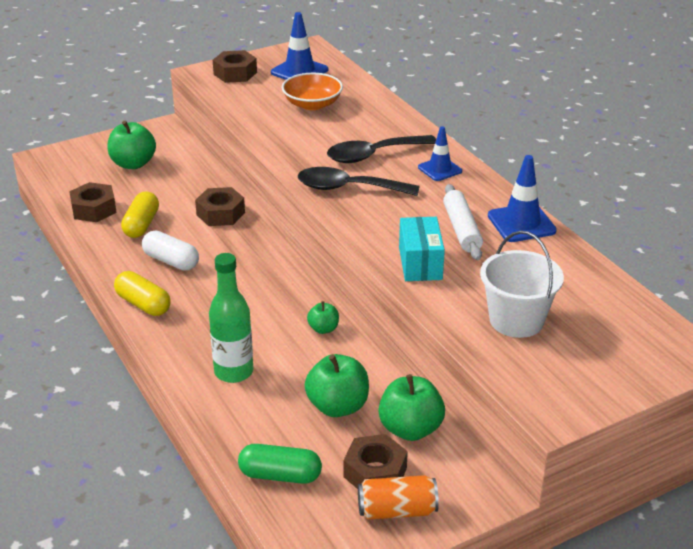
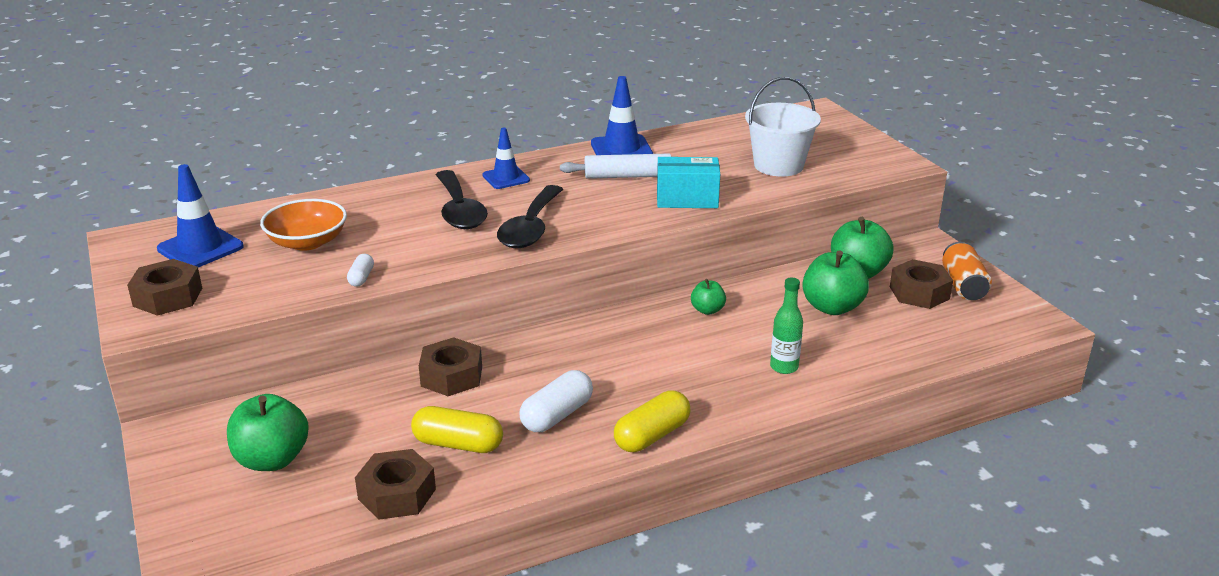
camera: 85 degrees left, 5 degrees down
green bottle [209,253,253,383] -> green bottle [770,278,803,374], size x0.64
green capsule [238,444,322,484] -> none
none -> white capsule [347,254,374,287]

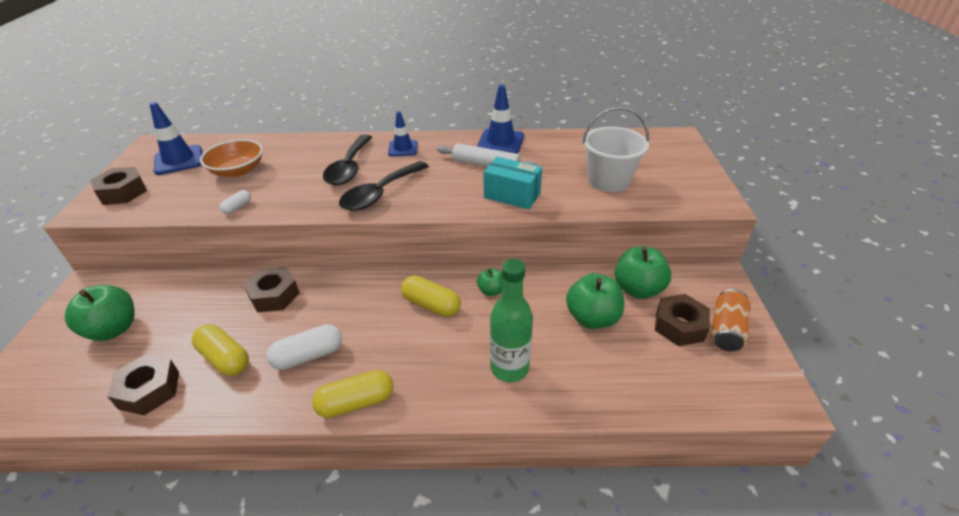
camera: 25 degrees right, 10 degrees up
green bottle [770,278,803,374] -> green bottle [490,259,533,382], size x1.57
none -> yellow capsule [401,275,461,317]

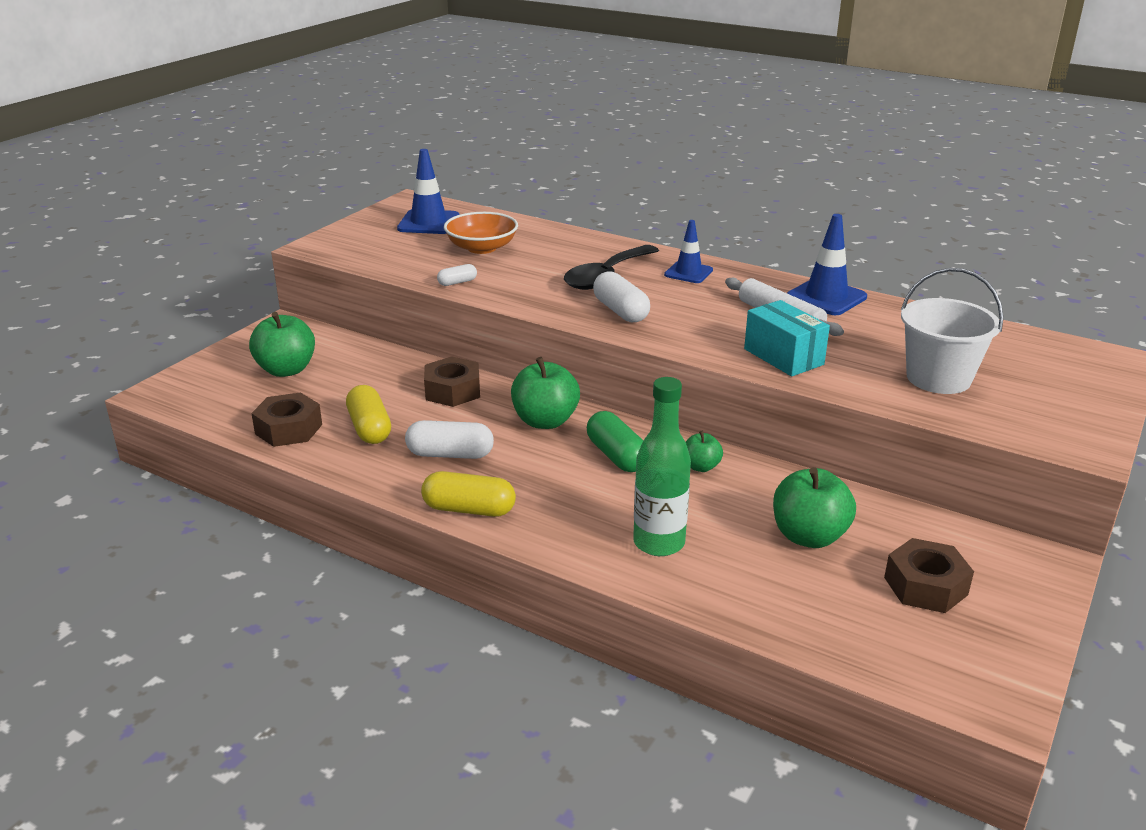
camera: 30 degrees right, 10 degrees down
brown nut [90,167,147,205] -> none
black spoon [339,161,429,211] -> white capsule [593,271,650,323]
yellow capsule [401,275,461,317] -> green capsule [587,411,643,472]
green apple [615,246,671,299] -> green apple moved to [511,357,580,429]
orange can [711,289,751,351] -> none

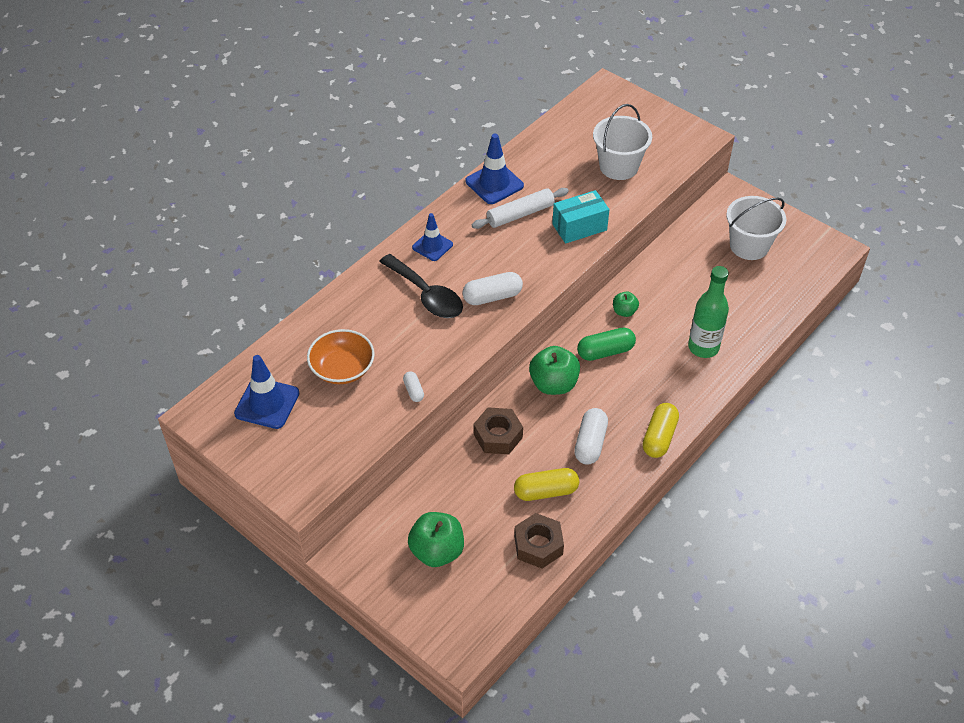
camera: 80 degrees left, 20 degrees up
green apple [773,467,856,548] -> none
brown nut [884,538,974,613] -> white bucket [726,196,786,260]

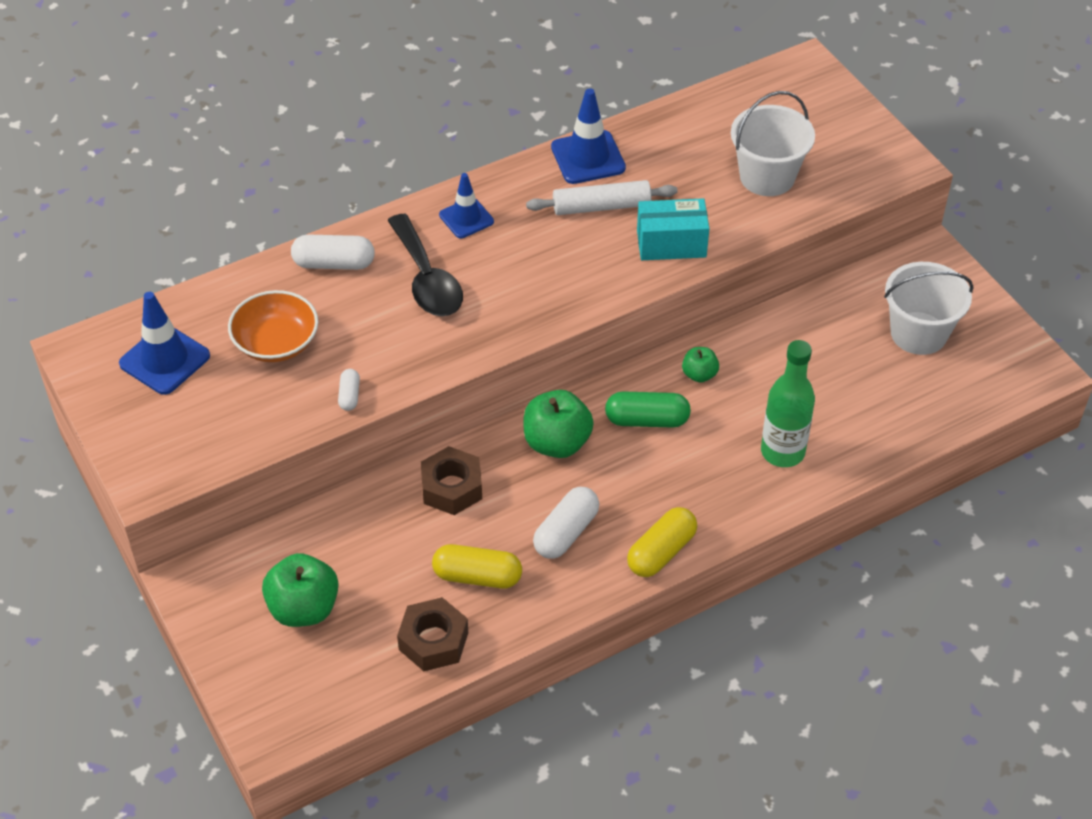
camera: 20 degrees right, 0 degrees up
white capsule [462,272,523,305] -> white capsule moved to [291,235,375,270]

